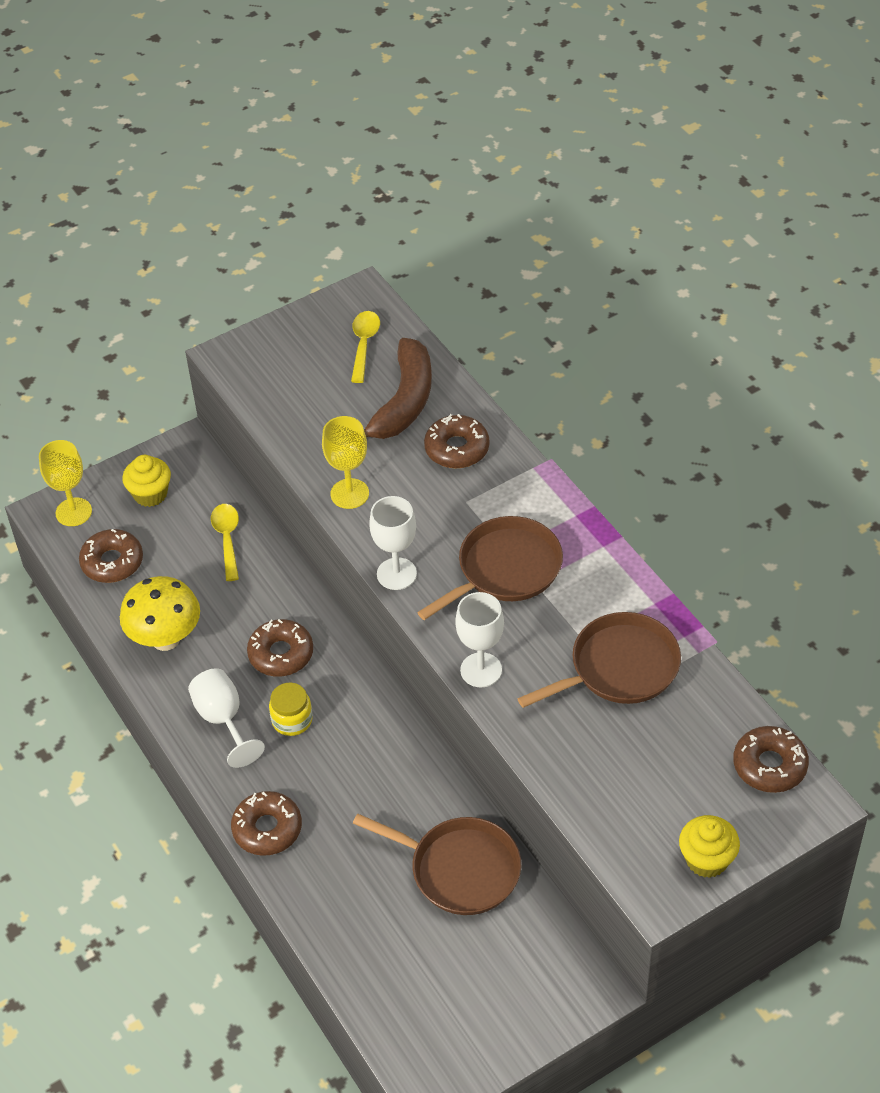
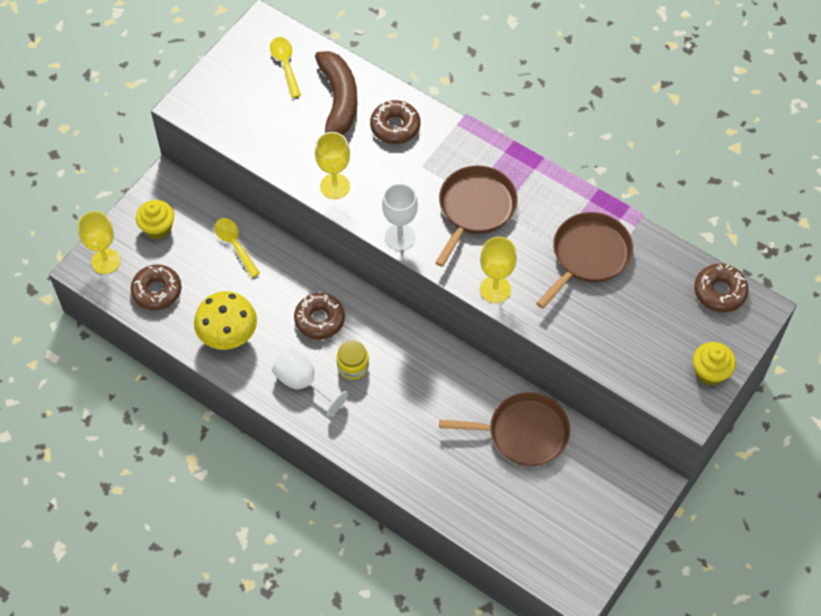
camera: 25 degrees left, 10 degrees up
brown donut [231,791,302,856] -> none
white goblet [455,592,504,687] -> yellow goblet [480,237,517,303]

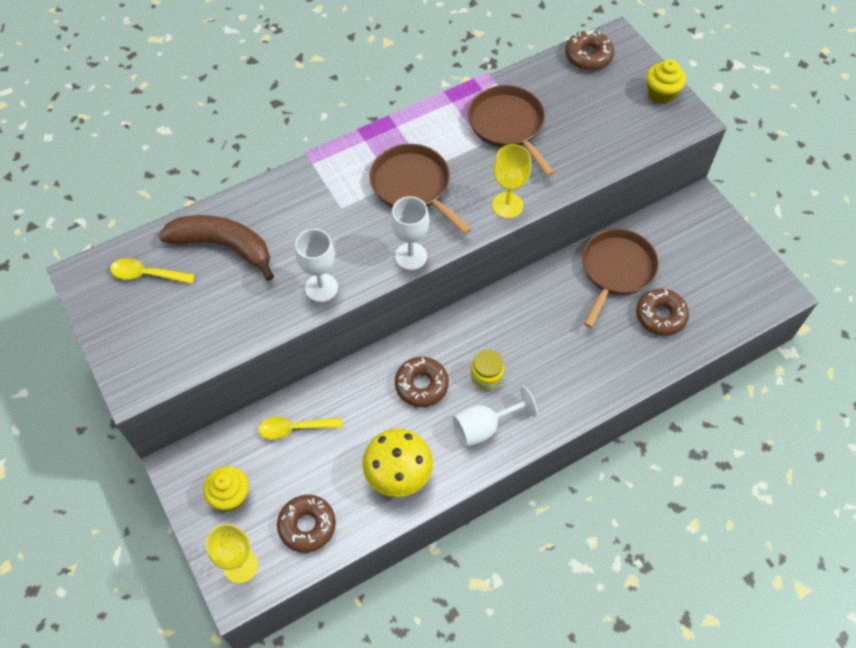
camera: 65 degrees left, 0 degrees up
yellow goblet [315,132,350,199] -> white goblet [295,229,338,302]
brown donut [370,100,420,144] -> brown donut moved to [636,289,689,336]

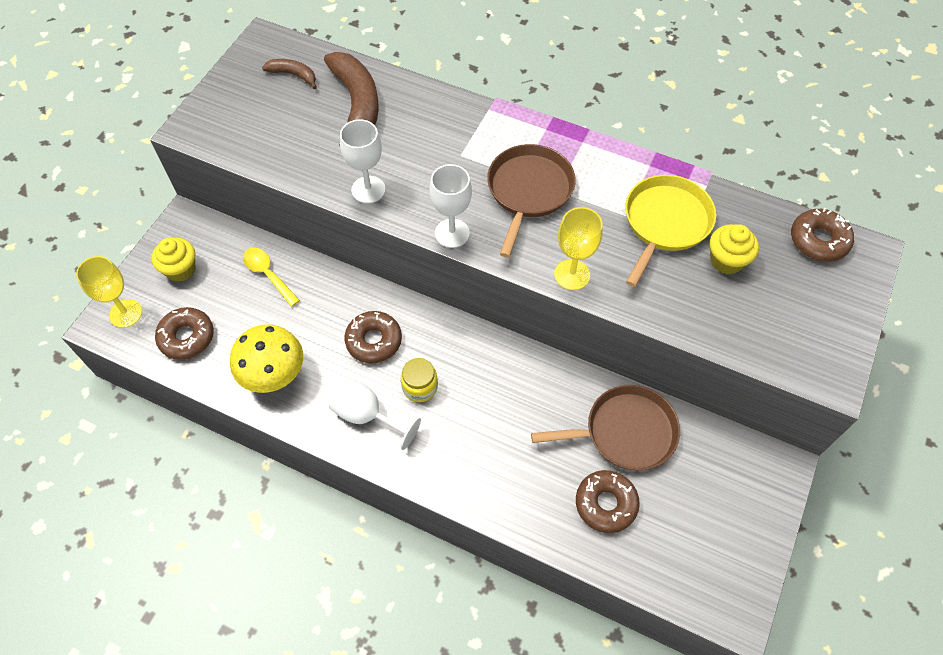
camera: 55 degrees right, 0 degrees up
yellow spoon [110,258,195,284] -> brown banana [262,59,317,89]
brown pan [468,85,555,176] -> yellow pan [625,175,716,287]
yellow cupcake [647,59,686,104] -> yellow cupcake moved to [710,224,759,274]

